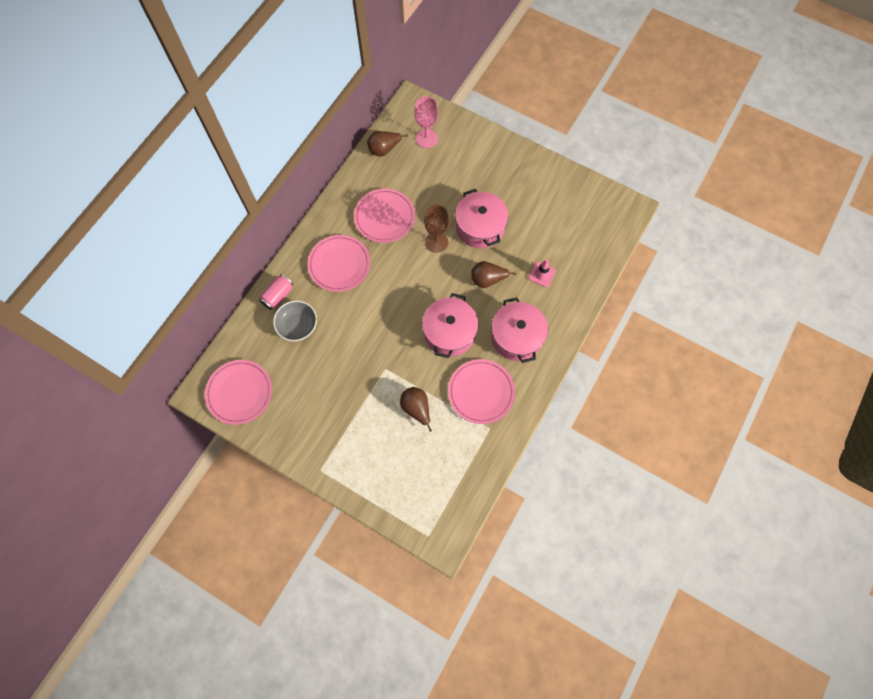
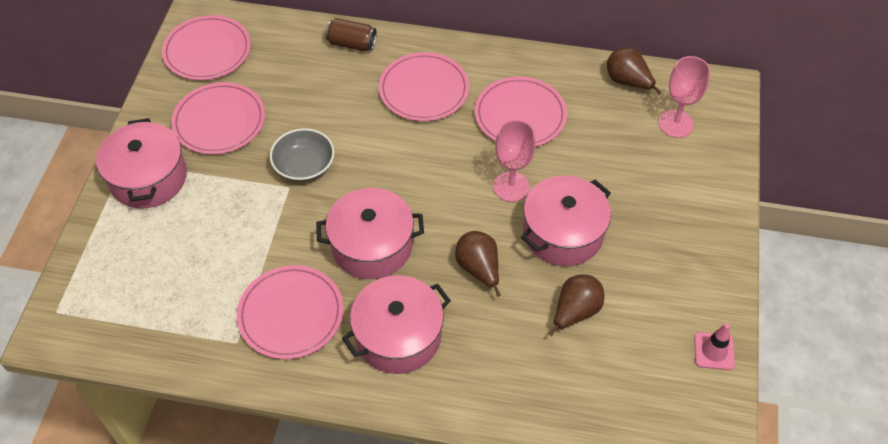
camera: 70 degrees right, 15 degrees down
pink can [259,274,293,310] -> brown can [326,18,377,51]
grey bowl [273,301,317,341] -> grey bowl moved to [269,128,335,182]
brown pear [400,387,432,432] -> brown pear moved to [549,274,604,337]
brown goblet [424,205,450,253] -> pink goblet [493,120,536,202]
pink traffic cone [528,259,556,287] -> pink traffic cone moved to [694,323,735,370]
none -> pink pot [96,118,187,209]
none -> pink plate [171,82,265,155]

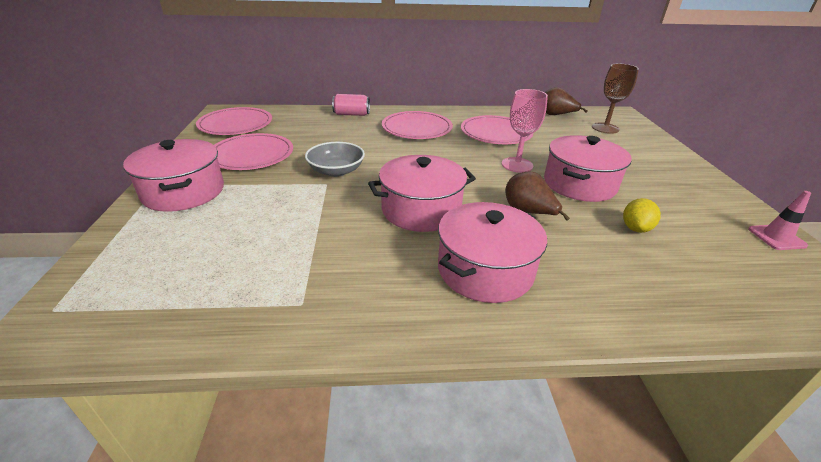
camera: 15 degrees left, 20 degrees down
pink plate [237,265,343,359] -> none
brown can [326,18,377,51] -> pink can [332,94,370,116]
brown pear [549,274,604,337] -> yellow lemon [623,198,661,233]
pink goblet [658,56,710,138] -> brown goblet [592,64,639,134]

